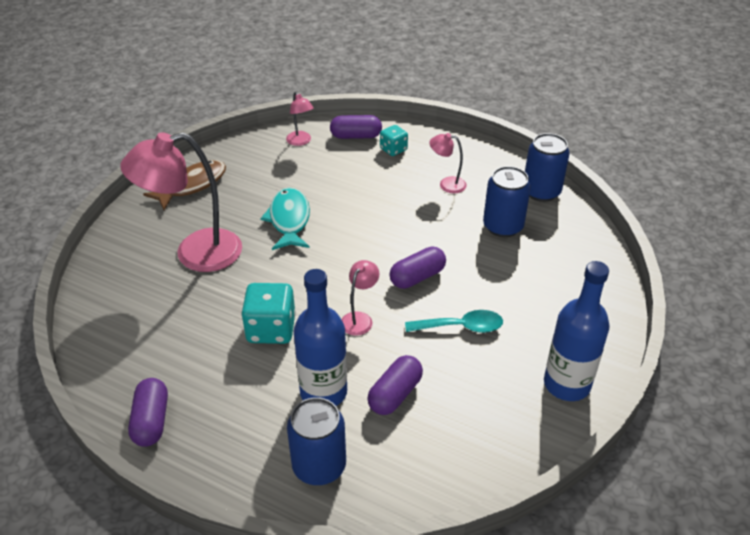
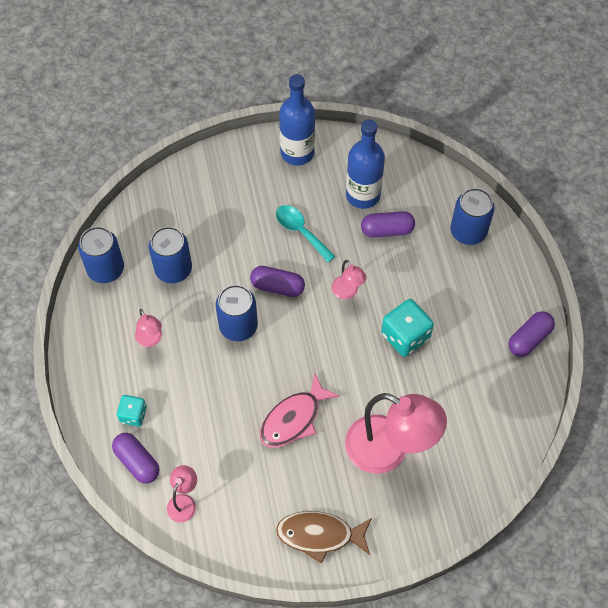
camera: 130 degrees left, 20 degrees up
turquoise fish [260,188,310,250] -> pink fish [260,373,340,448]
blue bottle [293,269,347,406] -> blue bottle moved to [346,119,385,209]
pink lamp [341,260,379,336] -> pink lamp turned 105 degrees counterclockwise [332,260,367,299]
none -> blue can [216,285,258,341]

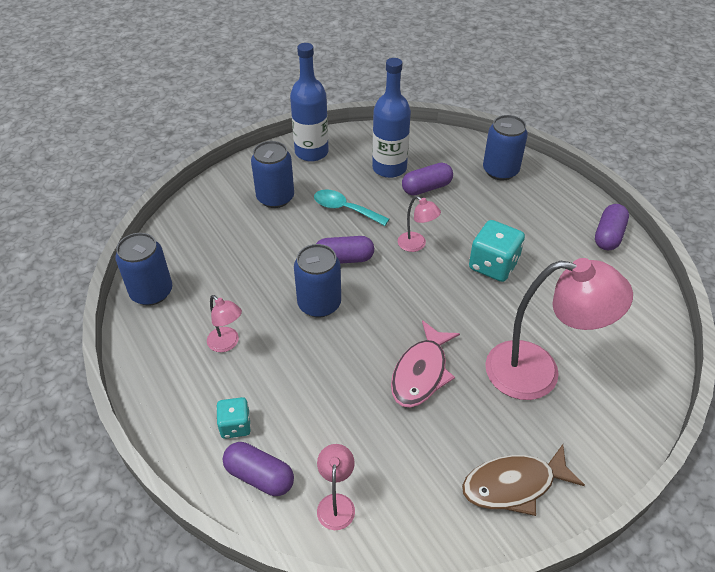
camera: 20 degrees left, 15 degrees down
blue can [149,226,192,283] -> blue can moved to [251,141,294,208]

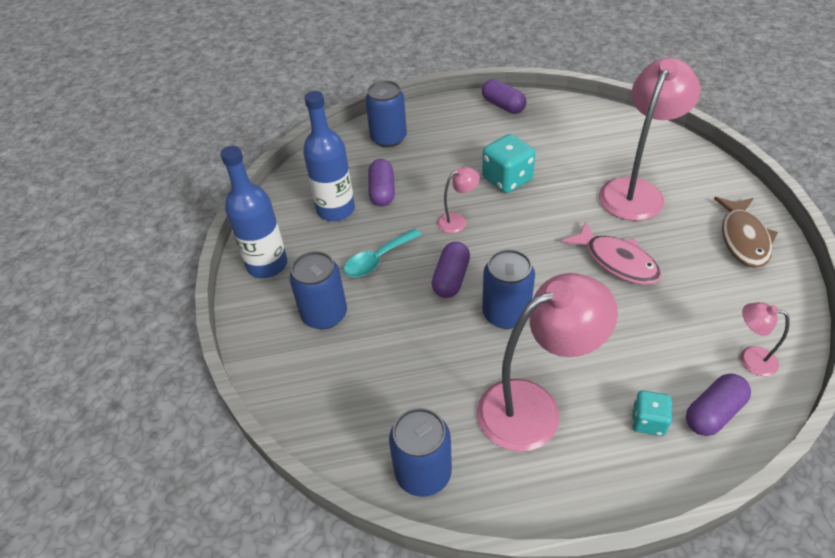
camera: 65 degrees left, 0 degrees up
pink lamp [207,295,242,352] -> pink lamp [477,273,618,451], size x2.19

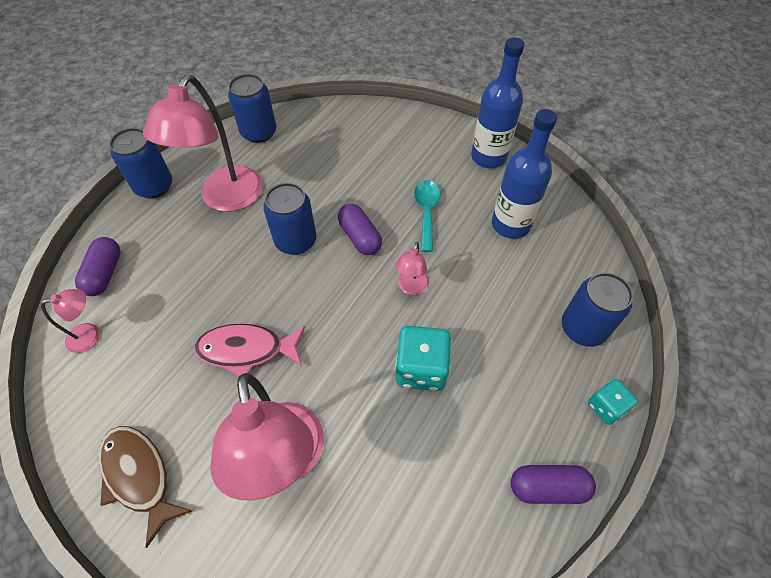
camera: 130 degrees right, 10 degrees up
blue can [289,251,347,329] -> blue can moved to [109,128,172,199]
purple capsule [368,159,395,206] -> none
turquoise dice [632,390,672,436] -> turquoise dice moved to [588,379,638,425]

